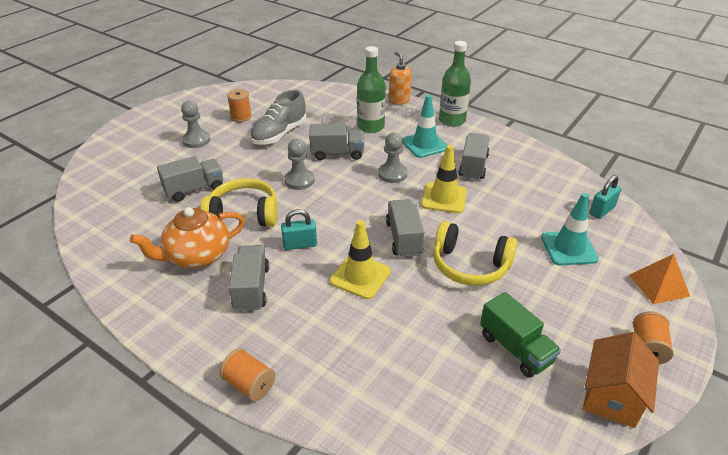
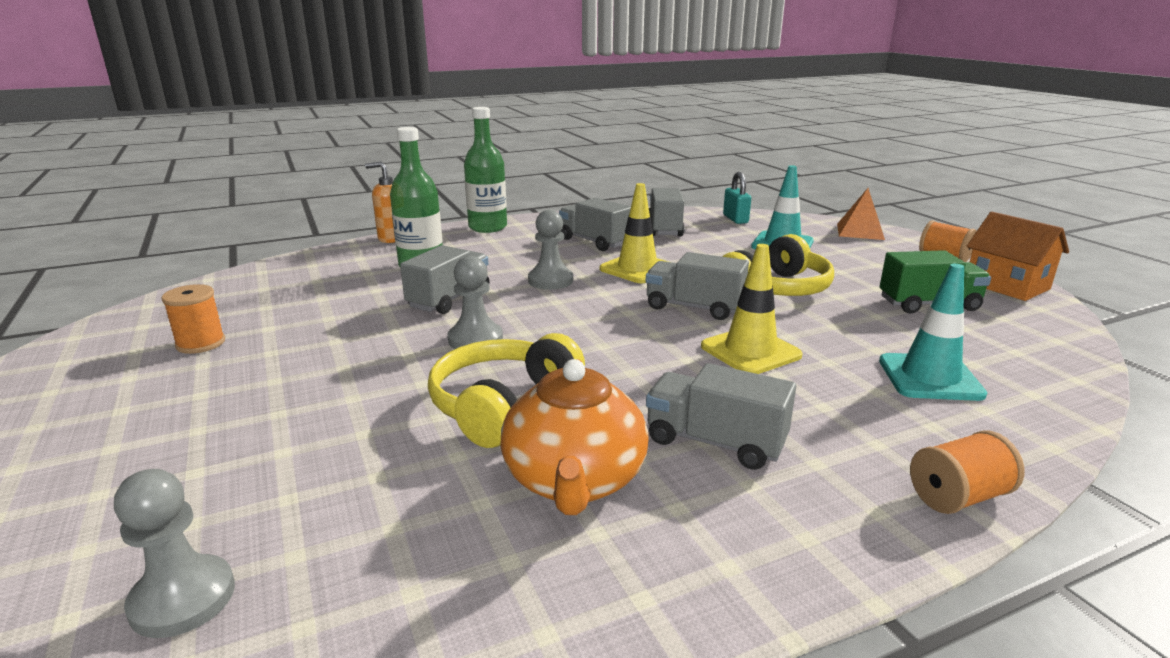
camera: 60 degrees left, 15 degrees down
grey truck [157,156,223,202] -> grey truck moved to [649,188,684,237]
grey pawn [181,101,210,148] -> grey pawn moved to [114,469,235,638]
grey shoe [250,90,307,145] -> none
turquoise padlock [281,209,317,250] -> none
turquoise traffic cone [402,95,448,158] -> turquoise traffic cone moved to [879,264,987,401]

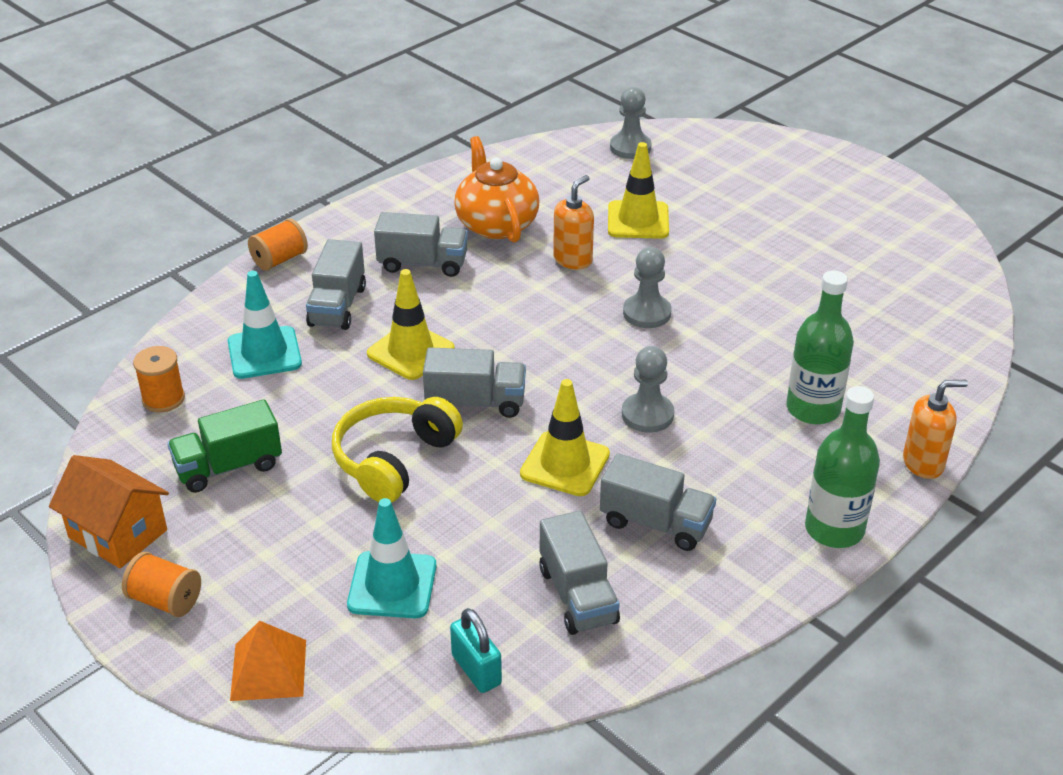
camera: 160 degrees right, 15 degrees up
orange spool [161,284,225,354] -> orange spool moved to [133,346,185,412]
grey truck [400,245,489,314] -> grey truck moved to [306,239,366,330]
yellow headphones [428,333,585,448] -> orange soap dispenser [553,175,594,269]
none -> yellow traffic cone [608,142,669,239]

